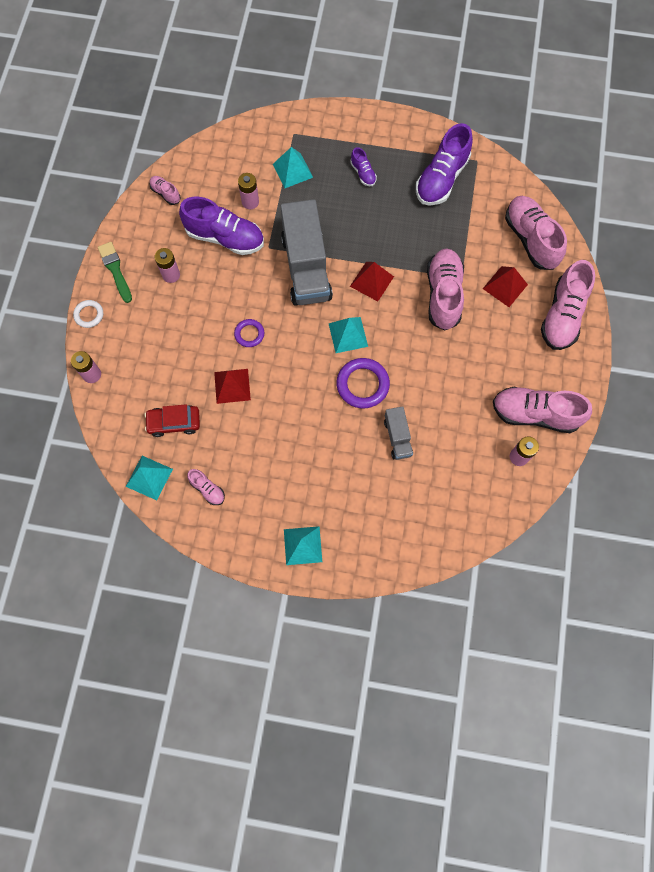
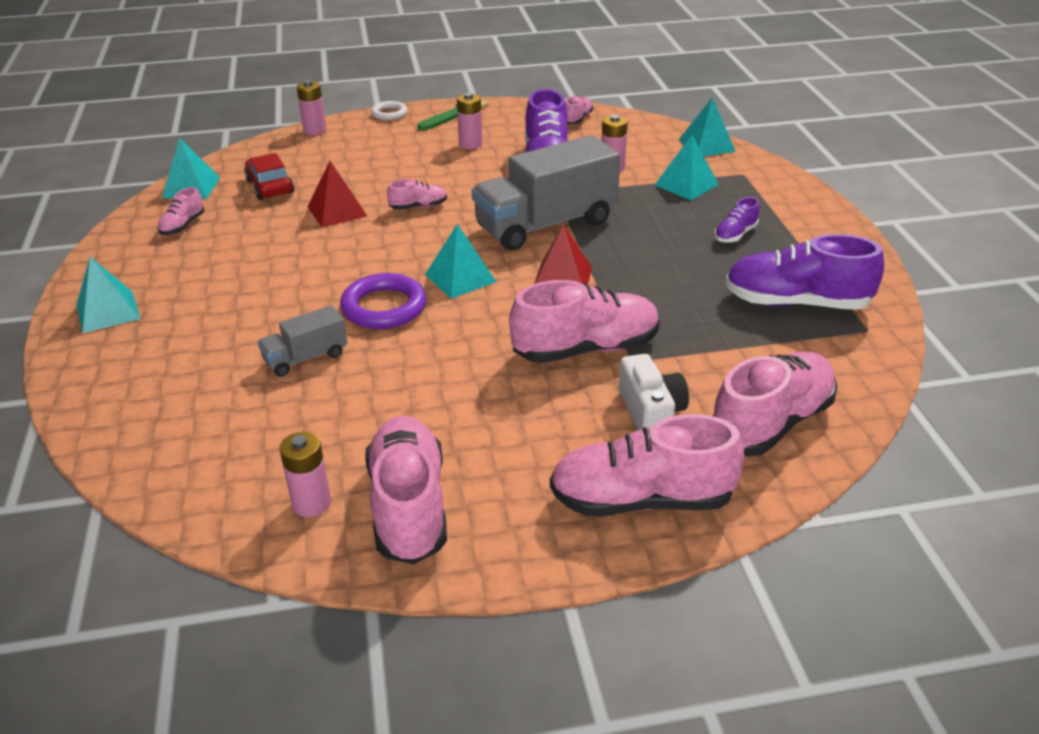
camera: 70 degrees right, 35 degrees down
purple ring [234,319,264,347] -> pink shoe [387,179,447,210]
red pyramid [483,266,528,307] -> white camera [619,354,689,430]
none -> turquoise pyramid [679,97,736,156]

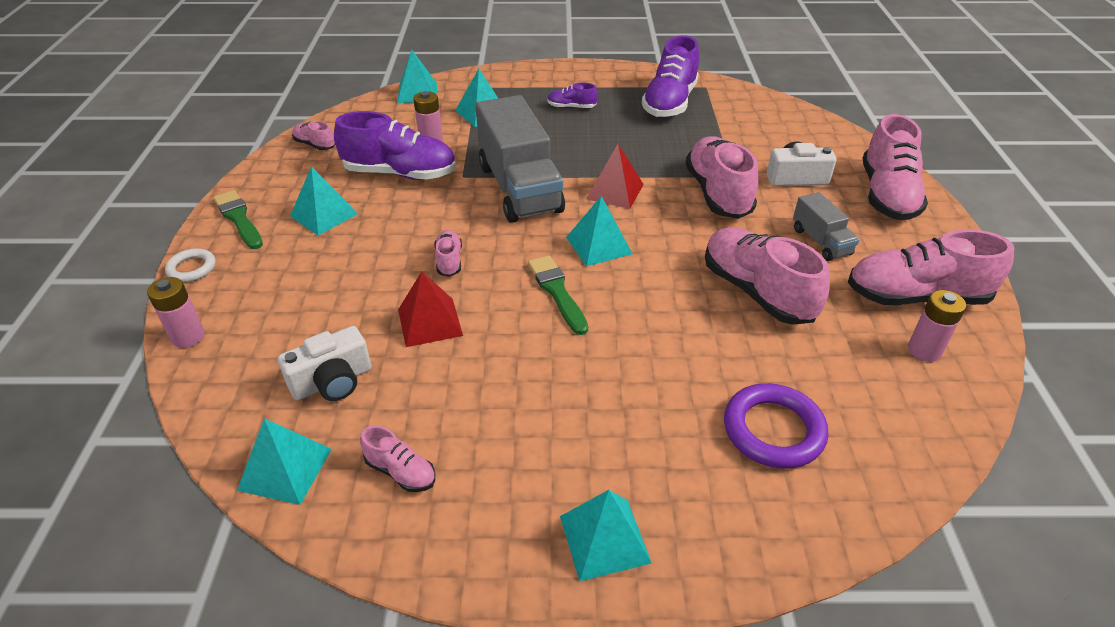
camera: 80 degrees left, 5 degrees up
red car [244,153,294,200] -> white camera [278,326,371,401]
grey truck [258,305,347,377] -> grey truck moved to [793,192,859,261]
purple ring [340,273,426,329] -> purple ring moved to [724,383,829,469]
pink battery [457,93,483,149] -> turquoise pyramid [290,166,358,236]
pink shoe [713,351,837,457] -> pink shoe moved to [705,227,830,325]
purple shoe [714,197,759,243] -> purple shoe turned 135 degrees clockwise [547,83,598,108]
none -> green brush [528,255,588,335]

